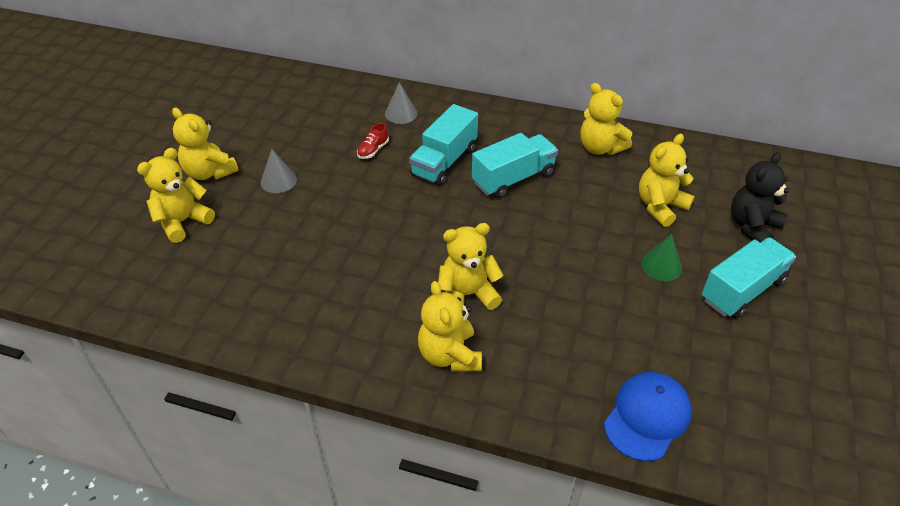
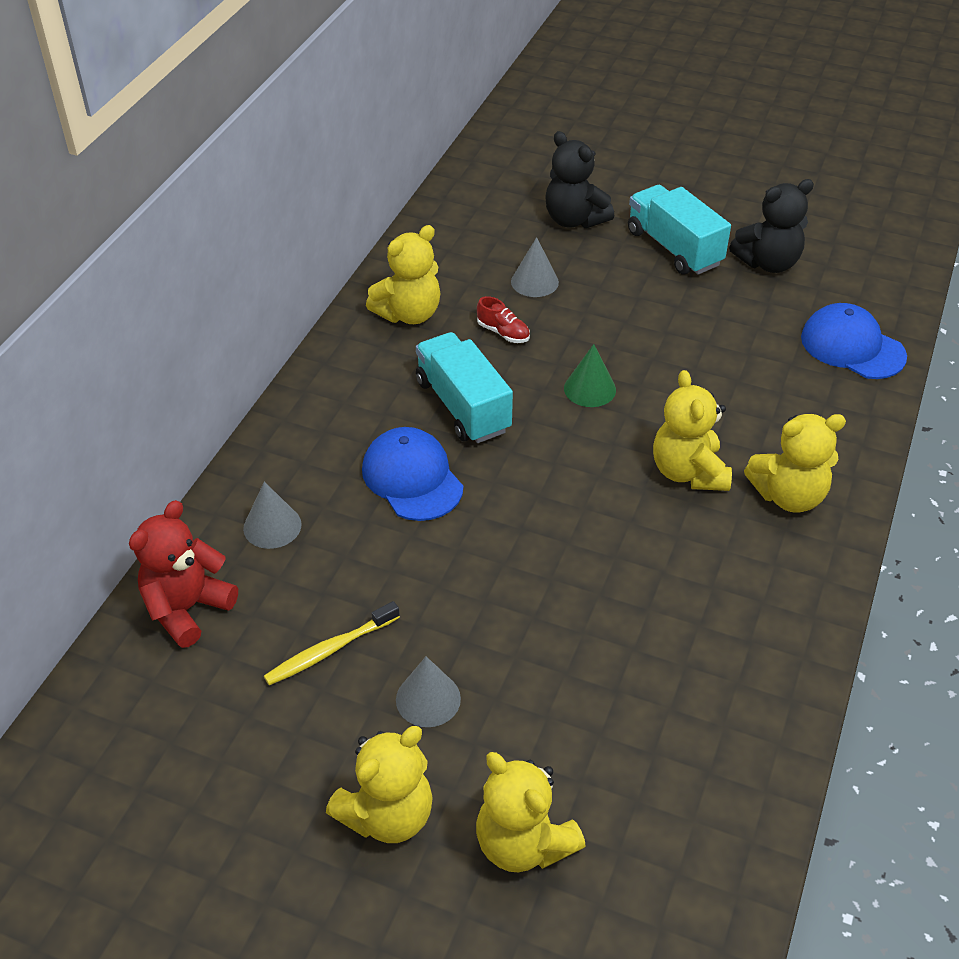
camera: 85 degrees left, 0 degrees up
red shoe [357,123,389,159] -> red shoe moved to [477,296,530,343]
turquoise truck [409,104,478,186] -> blue cap [362,427,464,521]
yellow teddy bear [639,134,694,227] -> grey cone [511,237,559,297]
green cone [641,234,682,281] -> green cone moved to [564,344,616,407]
none -> red teddy bear [129,500,238,648]
none -> yellow toothbrush [264,601,400,685]
none -> black teddy bear [729,179,814,273]

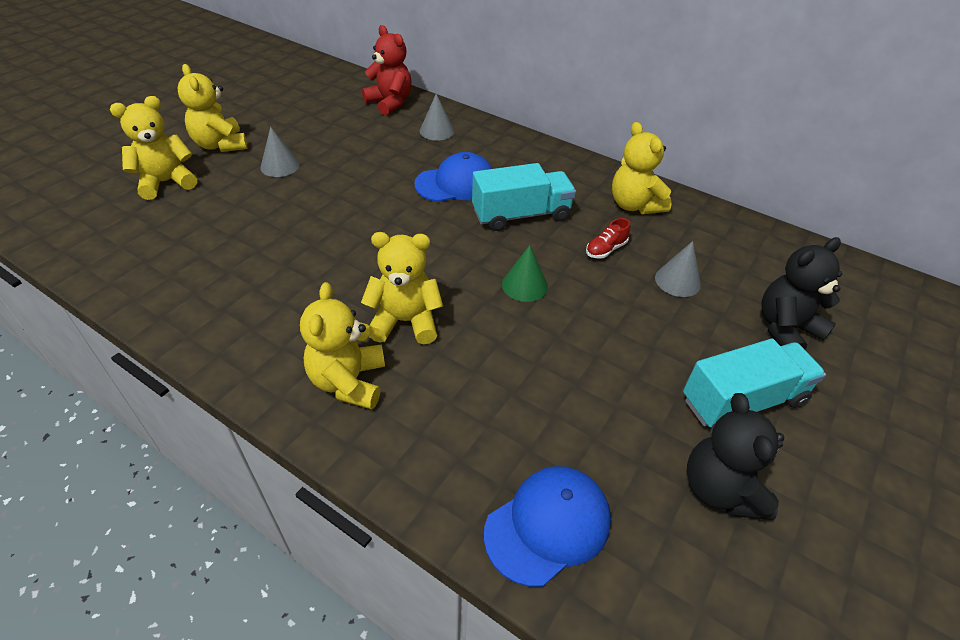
camera: 100 degrees right, 0 degrees up
yellow toothbrush [264,601,400,685] -> none

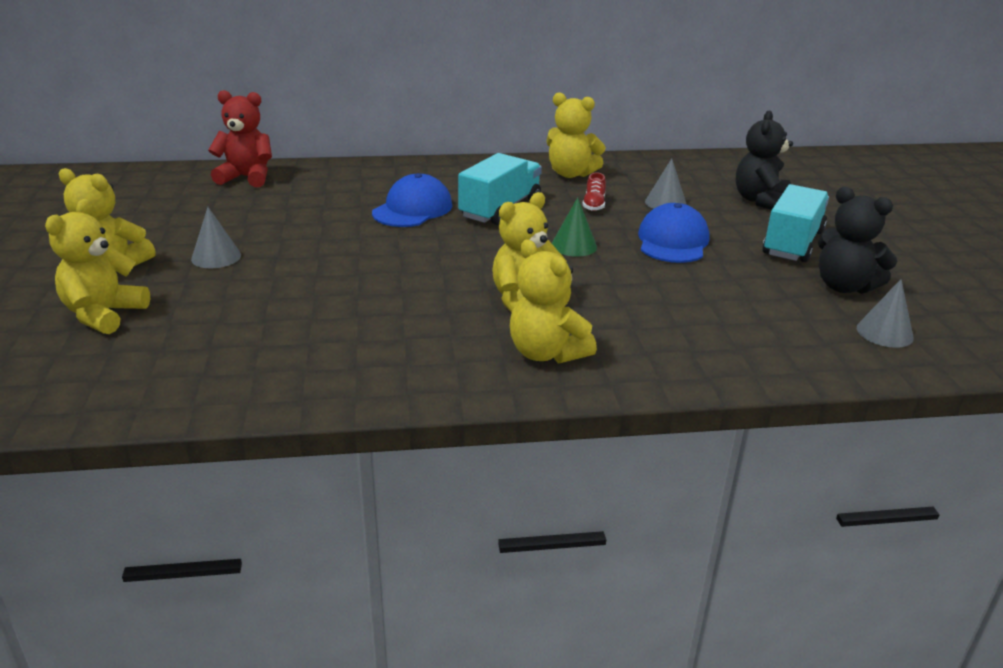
camera: 40 degrees left, 15 degrees down
grey cone [420,94,454,140] -> grey cone moved to [857,279,914,348]
blue cap [484,466,611,587] -> blue cap moved to [638,203,709,263]

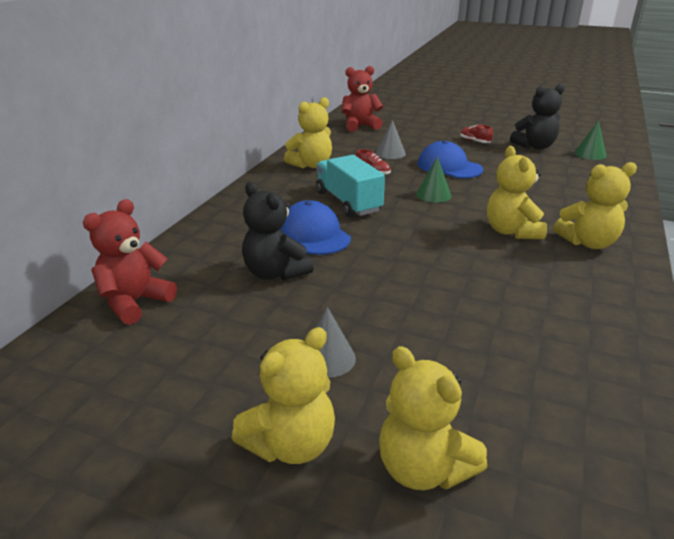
camera: 60 degrees left, 0 degrees up
black teddy bear [736,110,793,210] -> black teddy bear moved to [242,182,314,281]
turquoise truck [762,184,829,262] -> red shoe [460,125,493,143]
grey cone [857,279,914,348] -> green cone [574,120,606,160]
none -> red teddy bear [342,66,383,132]

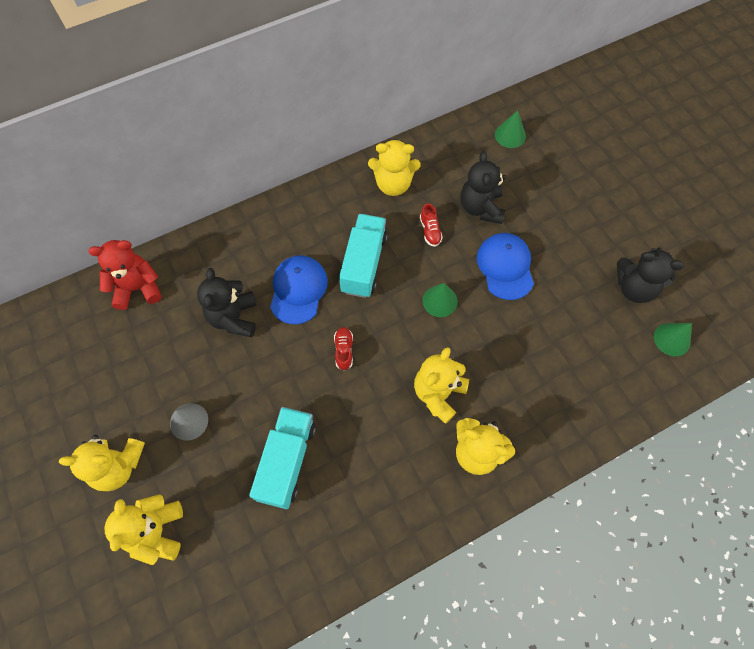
camera: 40 degrees right, 35 degrees up
red teddy bear [342,66,383,132] -> green cone [495,110,526,148]
grey cone [376,120,406,159] -> black teddy bear [461,151,506,224]
red shoe [460,125,493,143] -> red shoe moved to [334,327,353,371]
none -> turquoise truck [249,407,316,509]

